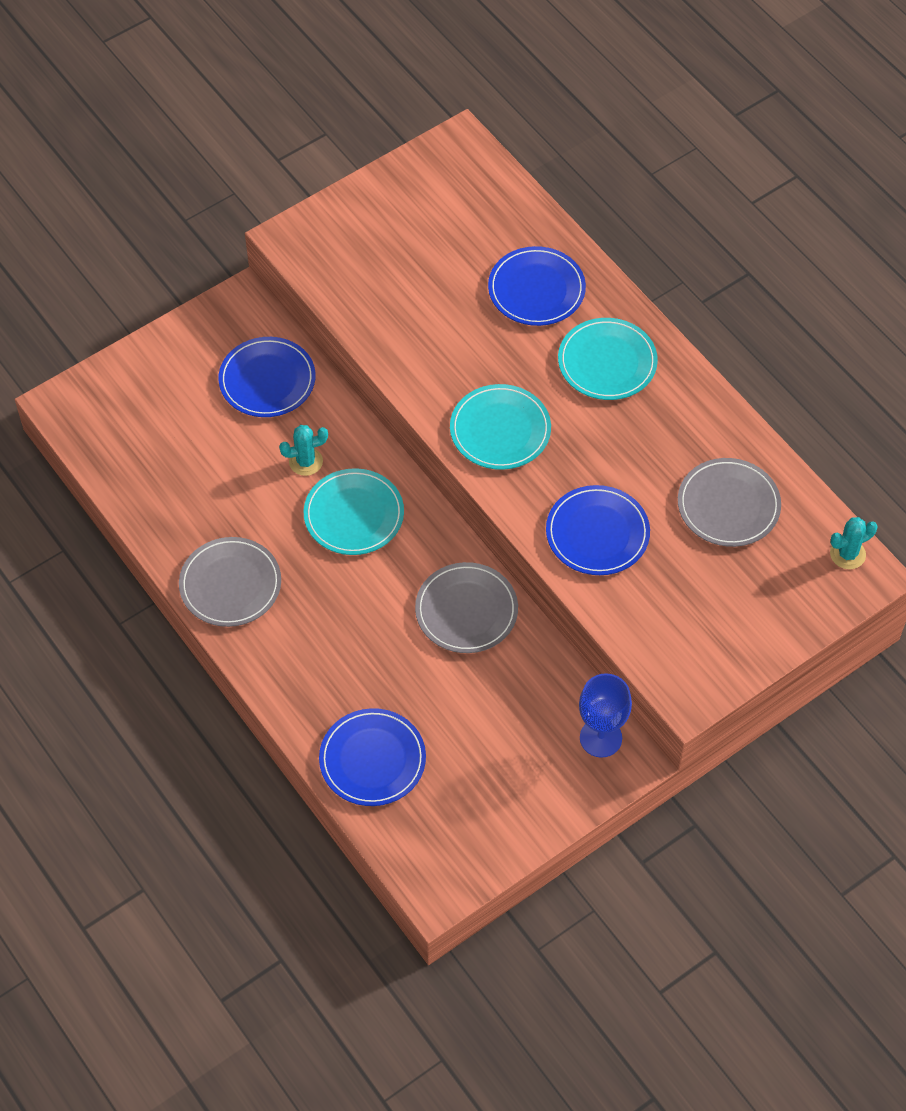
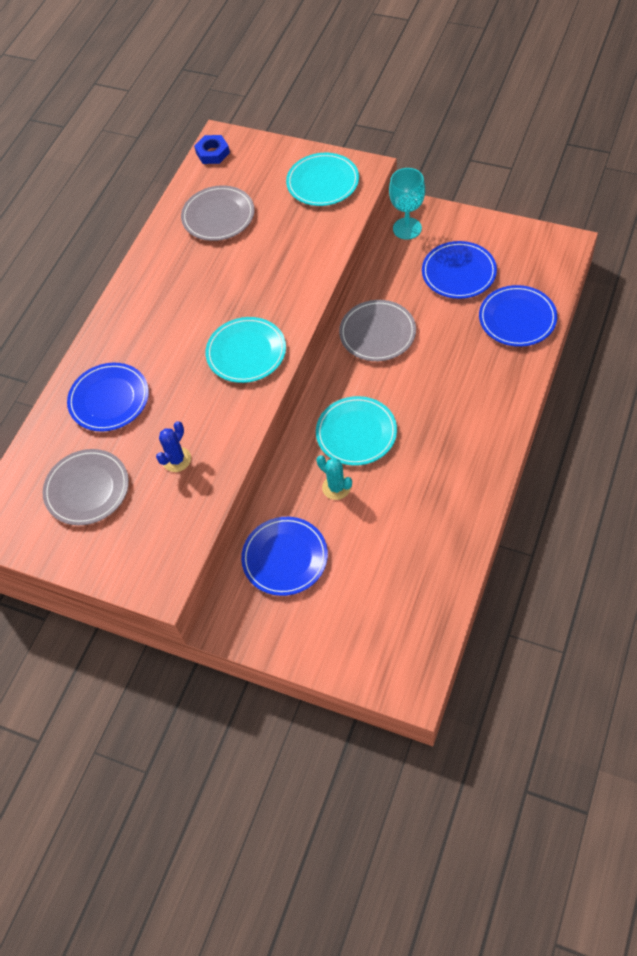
camera: 115 degrees left, 0 degrees up
grey plate [179,537,281,627] -> grey plate moved to [43,449,129,525]
blue plate [546,485,650,575] -> blue plate moved to [422,241,497,299]
turquoise plate [558,318,658,400] -> turquoise plate moved to [286,153,359,206]
blue goblet [579,673,632,758] -> turquoise goblet [389,168,425,240]
turquoise cactus [830,517,877,569] -> blue nut [194,135,230,164]
none -> blue cactus [156,421,191,472]

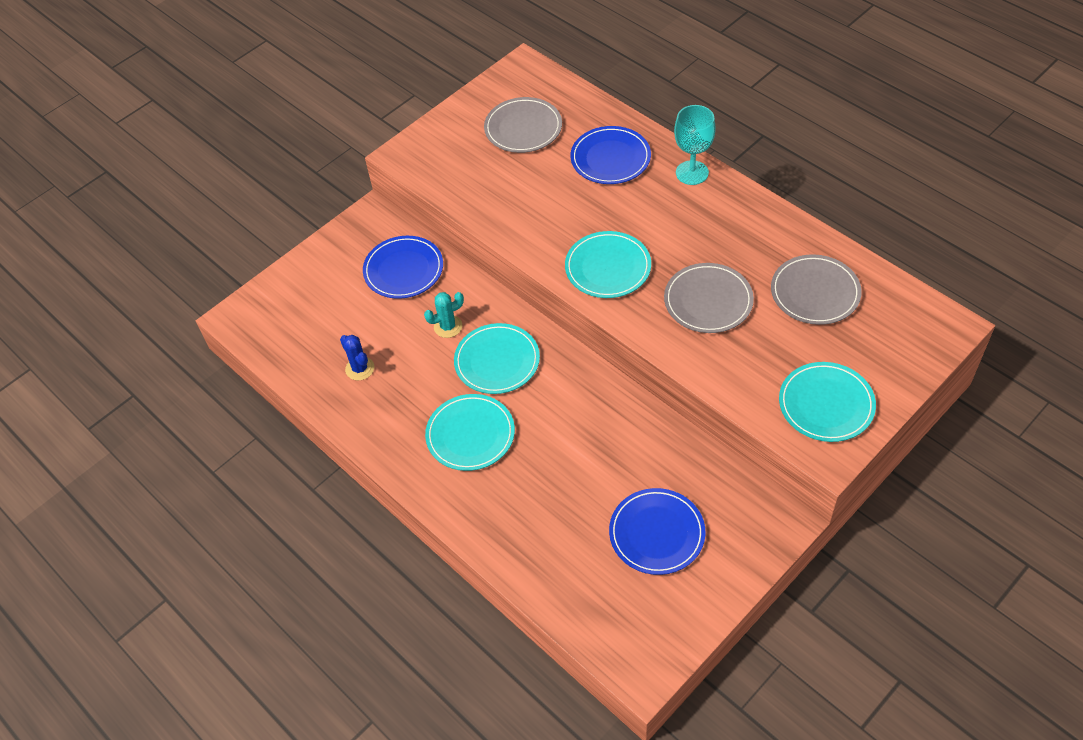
camera: 110 degrees right, 5 degrees down
blue cactus [156,421,191,472] -> blue cactus moved to [340,335,374,380]
blue nut [194,135,230,164] -> none
grey plate [339,300,416,361] -> grey plate moved to [664,263,754,333]
turquoise goblet [389,168,425,240] -> turquoise goblet moved to [674,105,716,185]
blue plate [479,285,557,347] -> none
none -> turquoise plate [425,394,515,471]

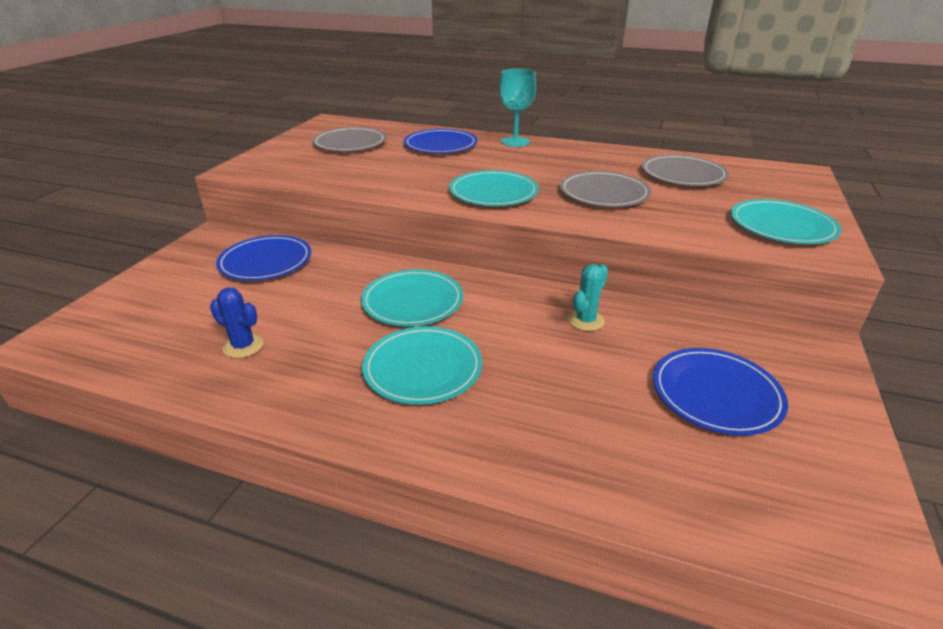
camera: 30 degrees left, 20 degrees down
turquoise cactus [424,292,464,338] -> turquoise cactus moved to [568,264,608,331]

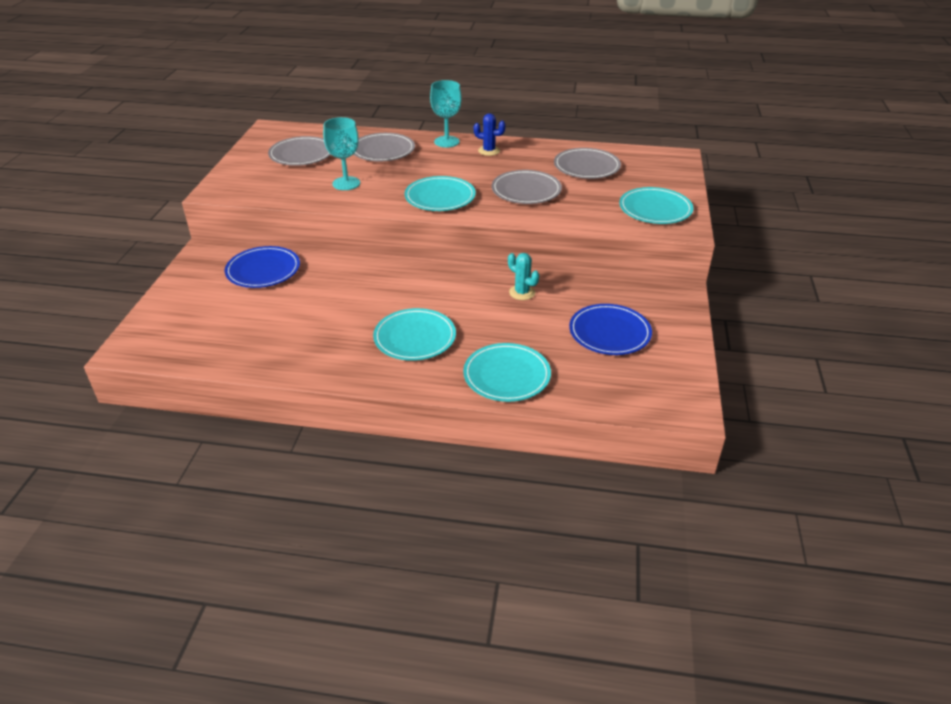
camera: 10 degrees left, 5 degrees up
blue cactus [210,288,264,358] -> blue cactus moved to [474,113,506,156]
turquoise plate [361,270,463,326] -> turquoise plate moved to [463,343,551,402]
blue plate [404,129,477,153] -> grey plate [354,133,415,161]
turquoise cactus [568,264,608,331] -> turquoise cactus turned 75 degrees counterclockwise [508,253,539,300]
none -> turquoise goblet [323,117,360,190]

